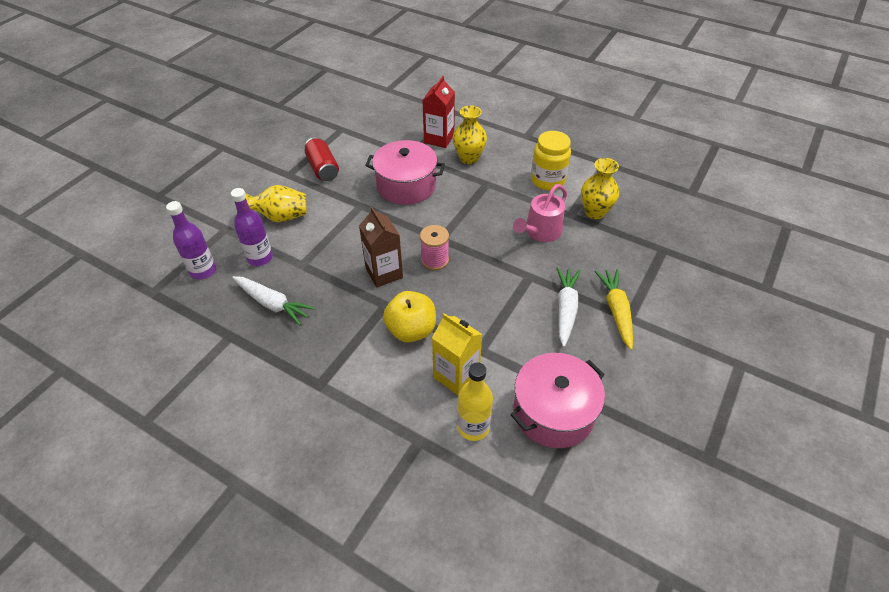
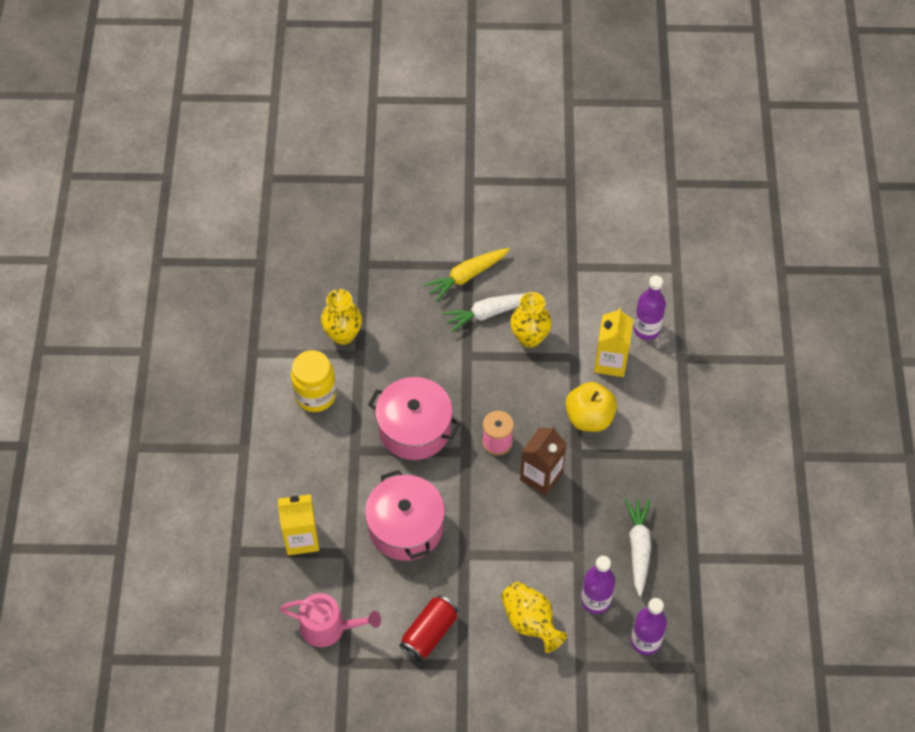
camera: 120 degrees left, 10 degrees up
red carton [423,76,455,148] -> yellow carton [278,494,319,555]
yellow vase [453,105,487,164] -> yellow vase moved to [510,292,552,348]
yellow bottle [457,362,493,441] -> purple bottle [633,275,666,340]
pink pot [510,353,605,448] -> pink pot moved to [368,377,461,460]
pink watering can [513,184,567,242] -> pink watering can moved to [280,593,381,647]

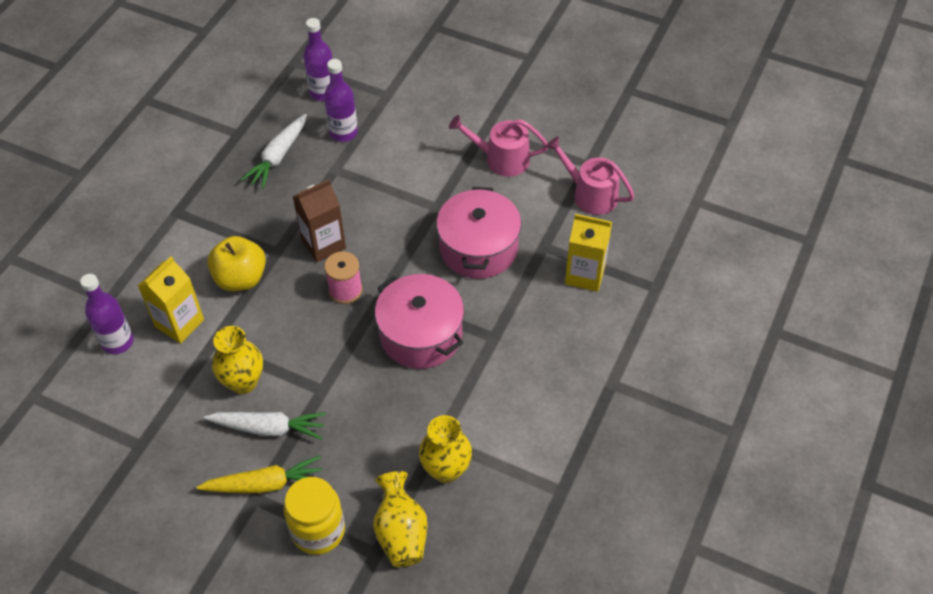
camera: 155 degrees left, 5 degrees down
yellow jar [291,350,336,412] -> yellow jar moved to [284,477,345,555]
red can [399,595,458,662] -> pink watering can [449,115,548,177]
yellow vase [501,582,567,653] -> yellow vase moved to [373,471,427,567]

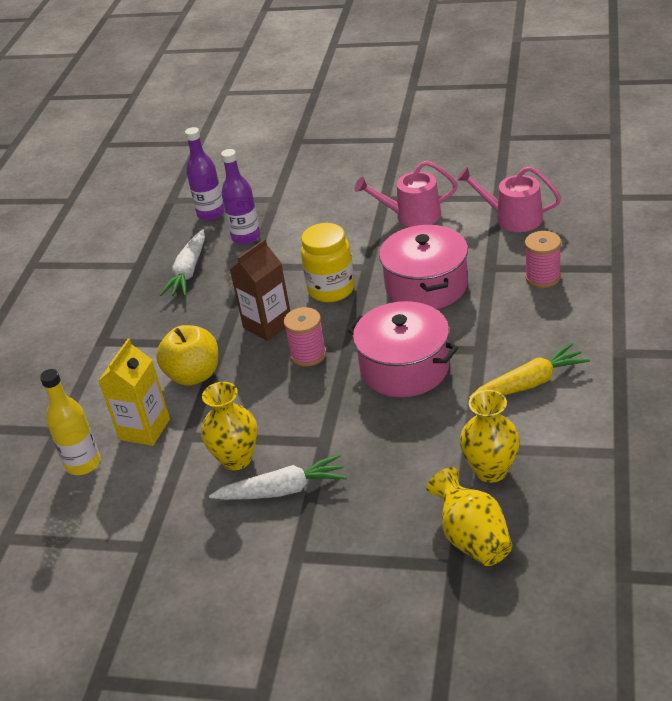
camera: 10 degrees left, 15 degrees down
purple bottle [80,274,134,354] -> yellow bottle [40,369,101,475]
yellow carrot [196,456,322,493] -> yellow carrot moved to [469,343,590,399]
yellow jar [284,477,345,555] -> yellow jar moved to [301,223,355,302]
yellow carton [565,214,612,292] -> pink spool [525,231,561,288]

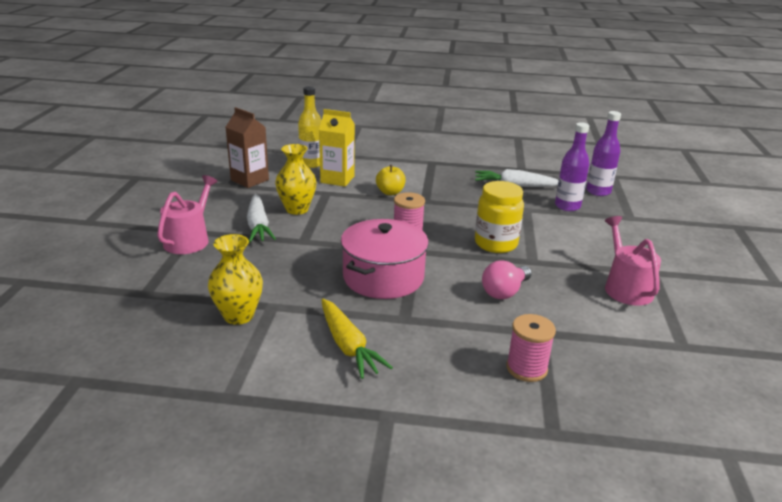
camera: 80 degrees right, 10 degrees down
yellow apple [156,325,218,386] -> yellow apple [376,165,406,195], size x0.65
brown carton [230,239,290,341] -> brown carton moved to [226,107,269,188]
pink pot [379,225,468,309] -> pink light bulb [482,260,532,299]
yellow vase [426,467,512,566] -> none
pink watering can [457,166,561,232] -> pink watering can moved to [157,175,218,254]

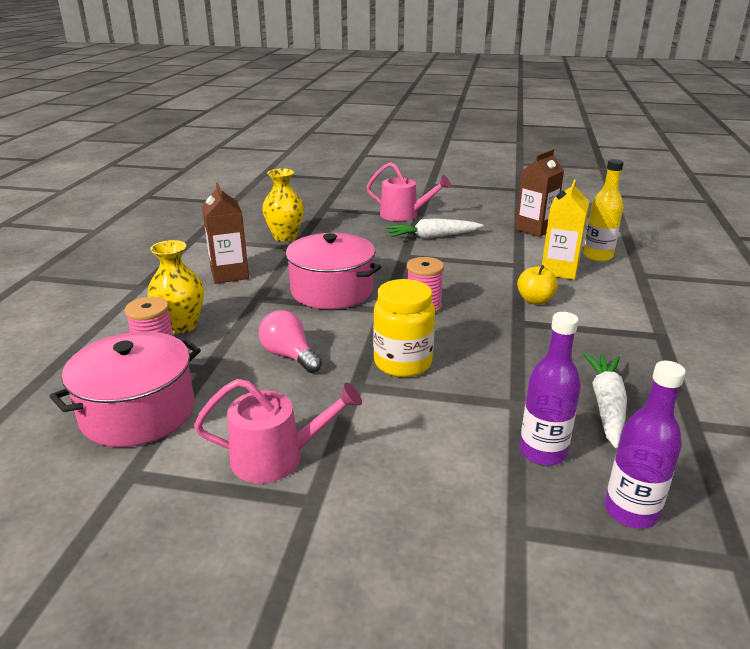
camera: 95 degrees right, 0 degrees up
yellow vase [275,144,317,215] -> yellow vase moved to [148,240,204,334]
yellow carrot [321,299,393,379] -> brown carton [202,183,249,284]
none -> pink pot [50,331,201,447]

